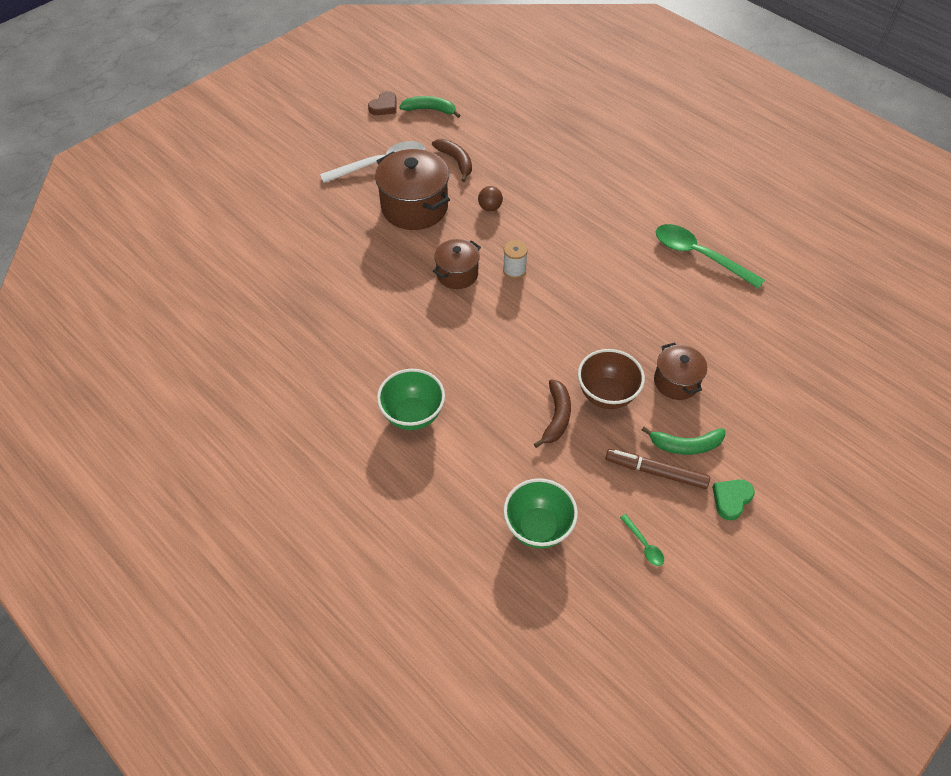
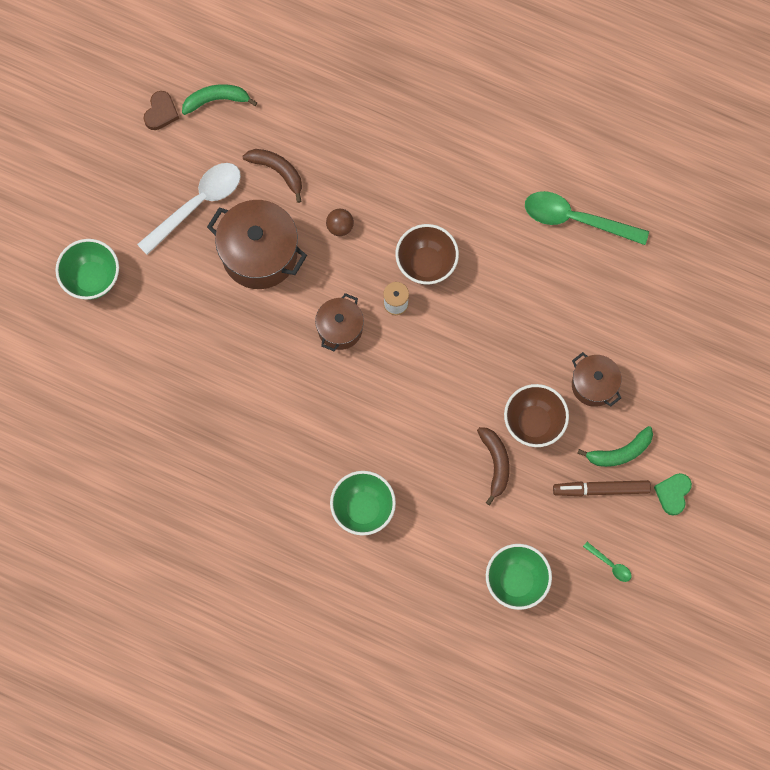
camera: 20 degrees left, 20 degrees up
none -> green bowl [55,239,119,300]
none -> brown bowl [395,224,459,285]

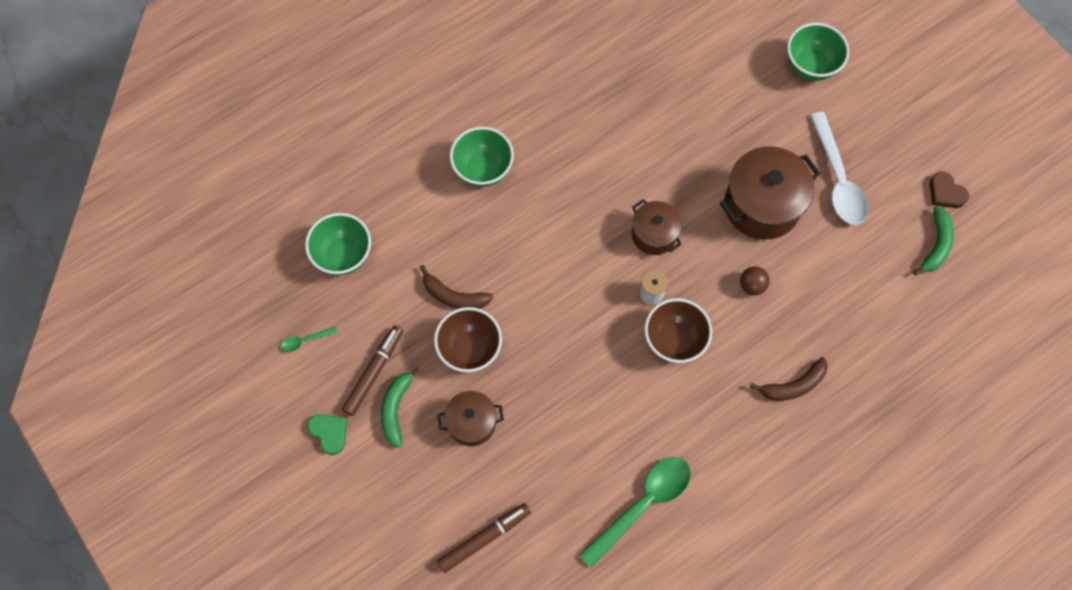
camera: 120 degrees right, 5 degrees down
brown banana [243,149,302,203] -> brown banana moved to [750,357,828,401]
none -> brown marker [437,503,531,573]

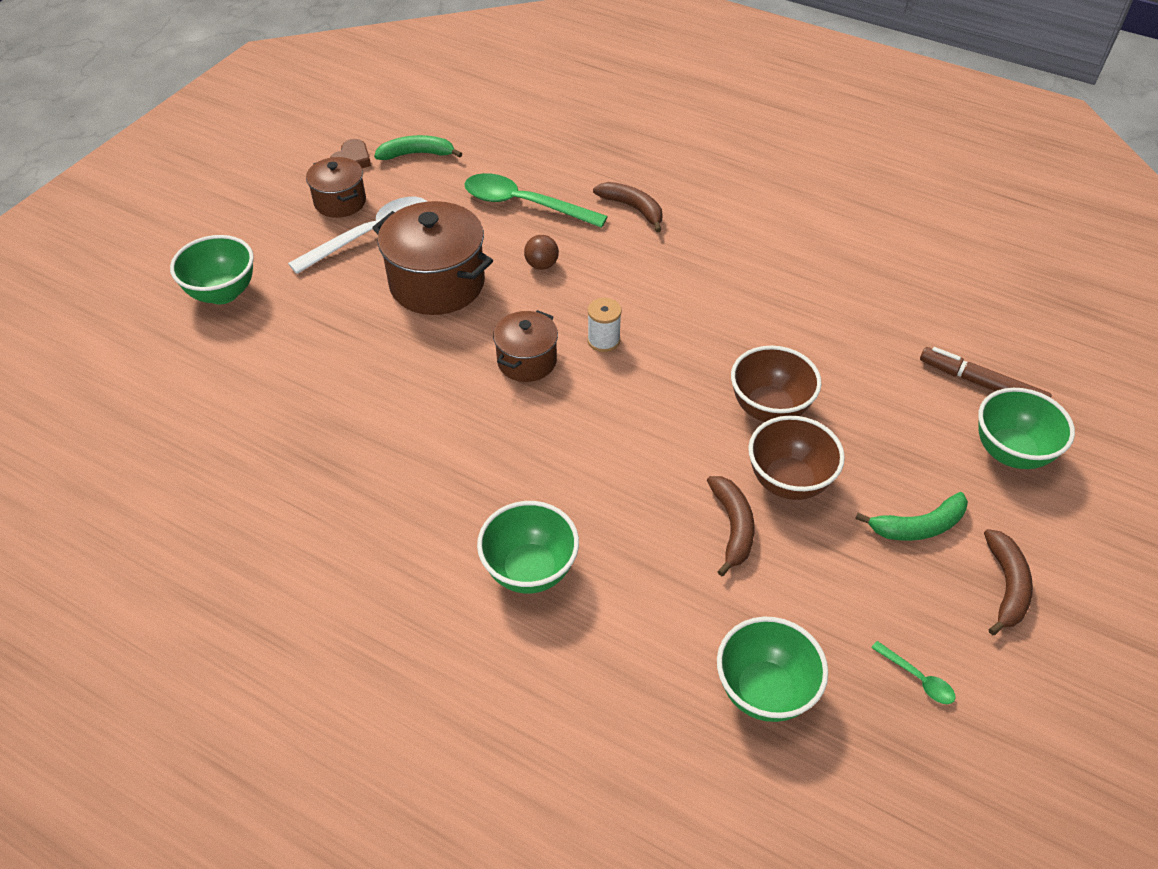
camera: 115 degrees left, 20 degrees down
green heart [307,414,347,455] -> brown banana [984,529,1033,636]
brown marker [342,325,403,416] -> none
brown pot [437,391,504,446] -> brown pot moved to [306,157,366,218]
green spoon [579,457,691,568] -> green spoon moved to [464,173,608,228]
brown bowl [644,298,712,363] -> brown bowl moved to [731,346,821,422]
none -> green bowl [978,388,1075,469]

